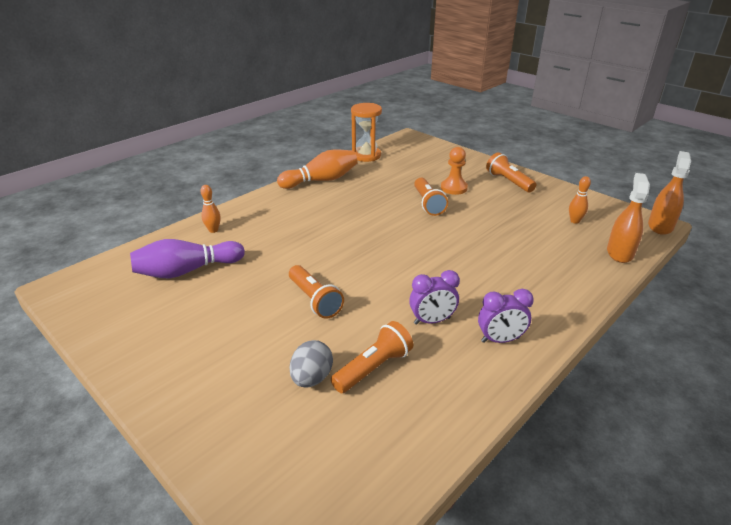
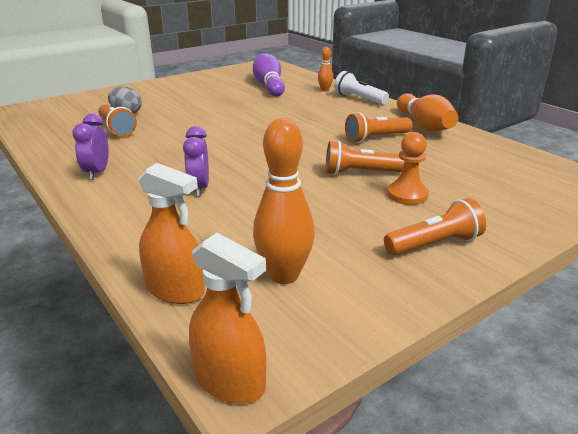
camera: 100 degrees right, 5 degrees down
orange flashlight [289,265,344,319] -> orange flashlight moved to [345,112,413,143]
orange hourglass [351,103,382,162] -> none
purple clock [409,270,460,325] -> purple clock moved to [183,126,209,197]
orange bowling pin [569,176,591,224] -> orange bowling pin [253,118,315,284], size x1.91
none -> white flashlight [334,71,389,105]

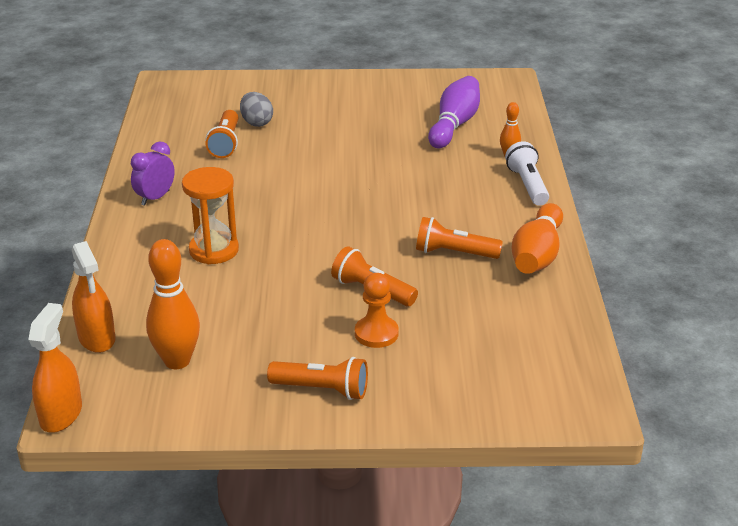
camera: 35 degrees right, 5 degrees up
purple clock [183,126,209,197] -> orange hourglass [182,167,239,264]
orange spray bottle [189,233,266,404] -> orange spray bottle turned 150 degrees counterclockwise [28,303,82,433]

